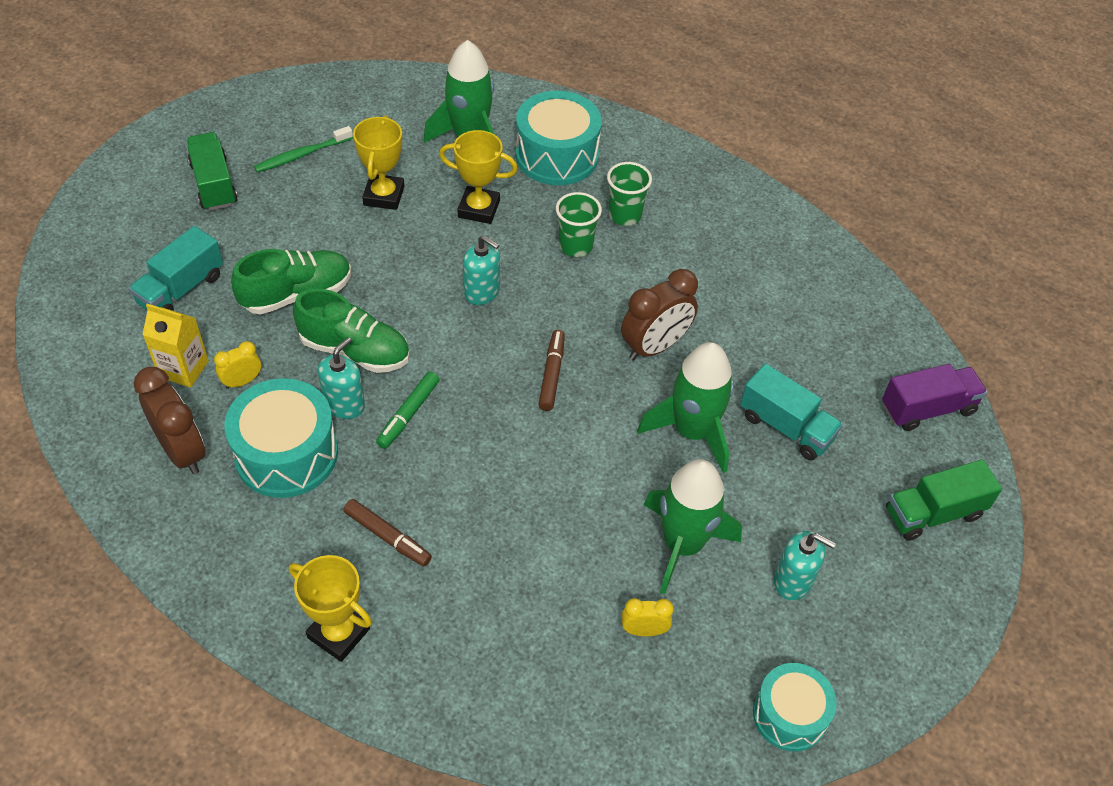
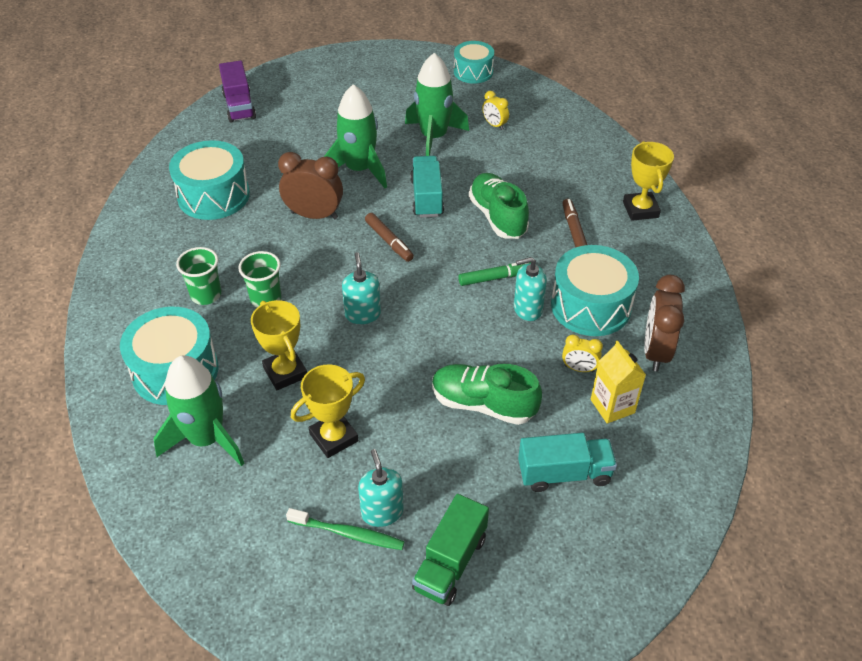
camera: 130 degrees left, 5 degrees down
green shoe [293,288,410,373] -> green shoe moved to [469,173,529,239]
brown marker [538,330,565,411] -> brown marker turned 90 degrees counterclockwise [365,213,414,262]
turquoise truck [740,364,843,461] -> turquoise truck moved to [410,156,444,218]
turquoise soap dispenser [774,531,836,600] -> turquoise soap dispenser moved to [358,449,404,527]
purple truck [882,364,987,431] -> purple truck turned 135 degrees counterclockwise [219,60,256,122]
green truck [886,459,1002,541] -> none
none -> turquoise drum [169,140,250,220]

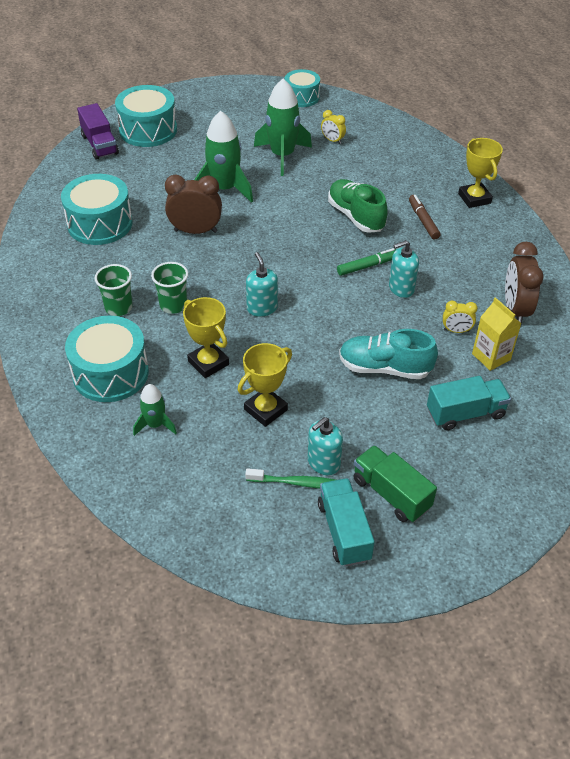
camera: 10 degrees left, 0 degrees up
green rocket [153,355,245,466] -> green rocket [133,384,177,436], size x0.54
turquoise soap dispenser [358,449,404,527] -> turquoise soap dispenser turned 105 degrees counterclockwise [308,417,343,475]
brown marker [365,213,414,262] -> none
turquoise truck [410,156,444,218] -> turquoise truck moved to [318,478,375,567]
green truck [412,494,489,606] -> green truck turned 120 degrees clockwise [353,445,437,522]
green shoe [432,364,542,425] -> turquoise shoe [339,329,438,379]
turquoise drum [551,245,639,336] -> turquoise drum moved to [115,85,177,147]

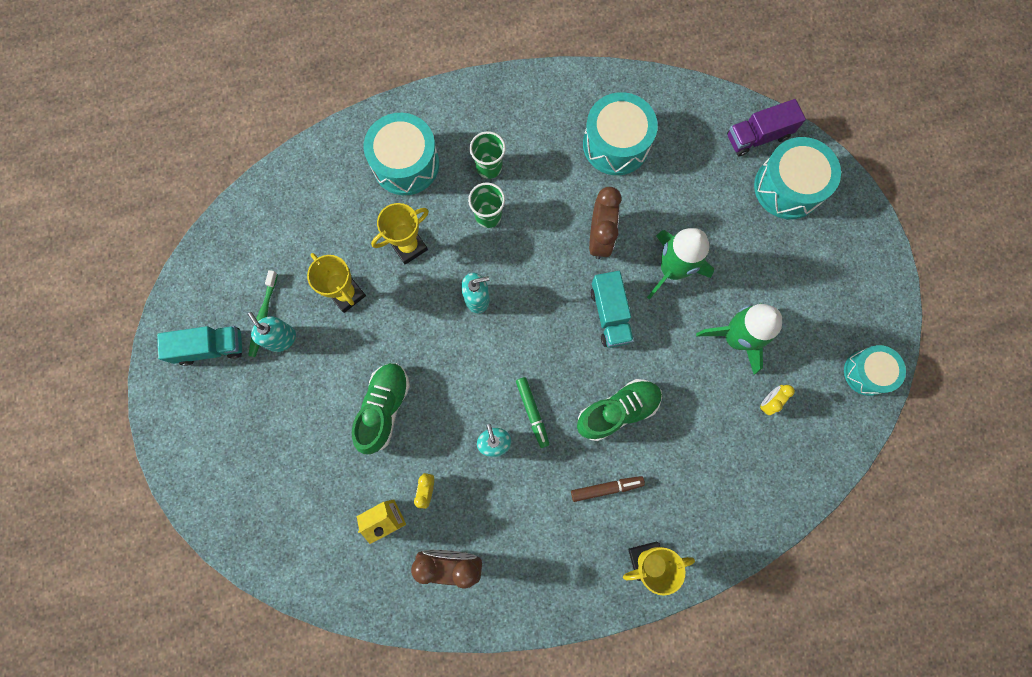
camera: 95 degrees right, 30 degrees up
green rocket [133,384,177,436] -> none
turquoise shoe [339,329,438,379] -> green shoe [352,363,410,454]
green truck [353,445,437,522] -> none
turquoise truck [427,376,511,431] -> turquoise truck moved to [591,271,634,348]

